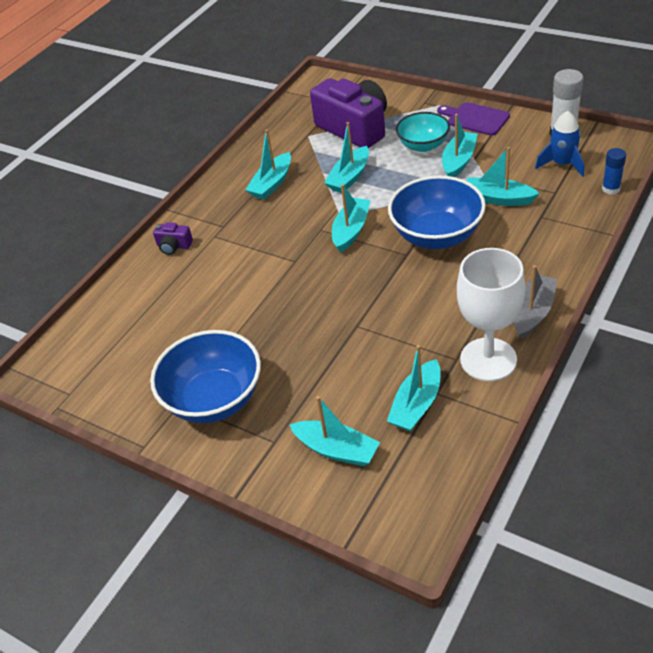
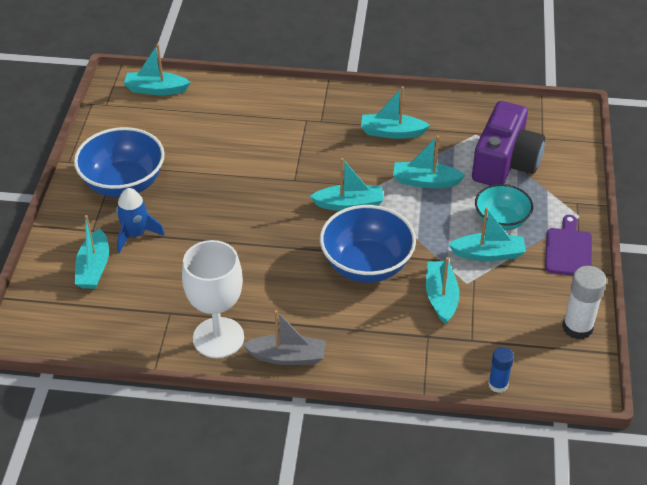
camera: 60 degrees right, 0 degrees up
purple camera [153,222,193,255] -> none
turquoise boat [387,345,441,432] -> turquoise boat moved to [124,44,191,95]
blue rocket [535,111,584,177] -> blue rocket moved to [116,188,165,253]

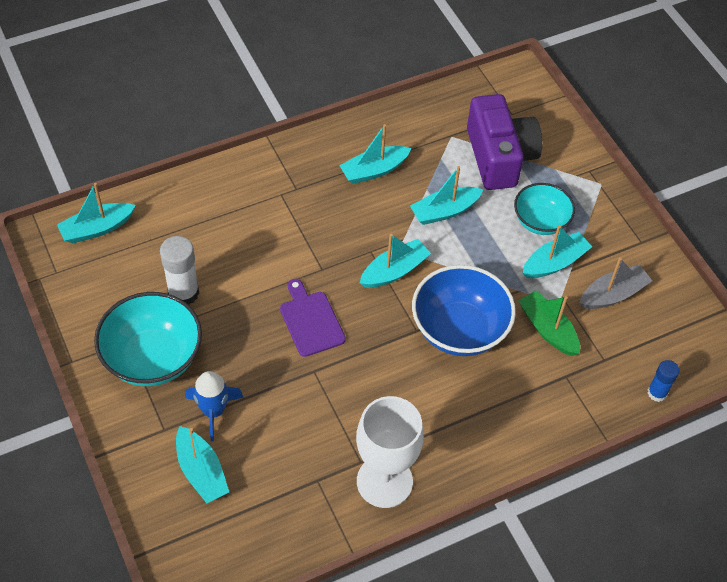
camera: 35 degrees left, 10 degrees up
blue bowl [74,127,165,197] -> turquoise bowl [94,292,202,386]
grey boat [242,310,325,365] -> grey boat moved to [580,257,652,309]
turquoise boat [426,257,459,325] -> green boat [518,290,580,356]
purple cutting board [545,215,592,276] -> purple cutting board moved to [280,279,346,357]
white glue stick [562,266,607,340] -> white glue stick moved to [160,236,199,305]

